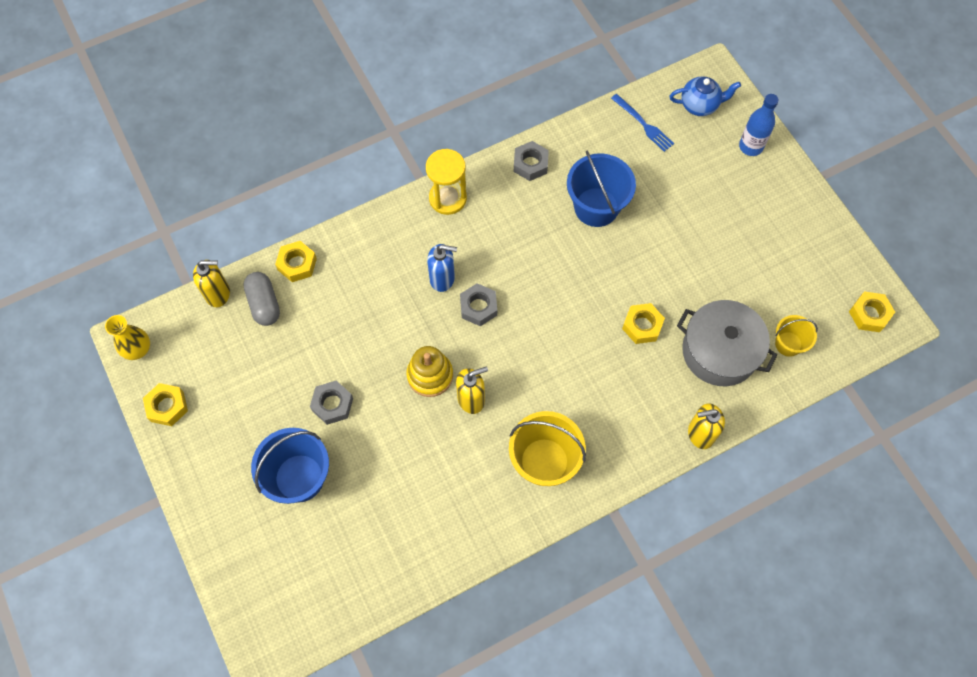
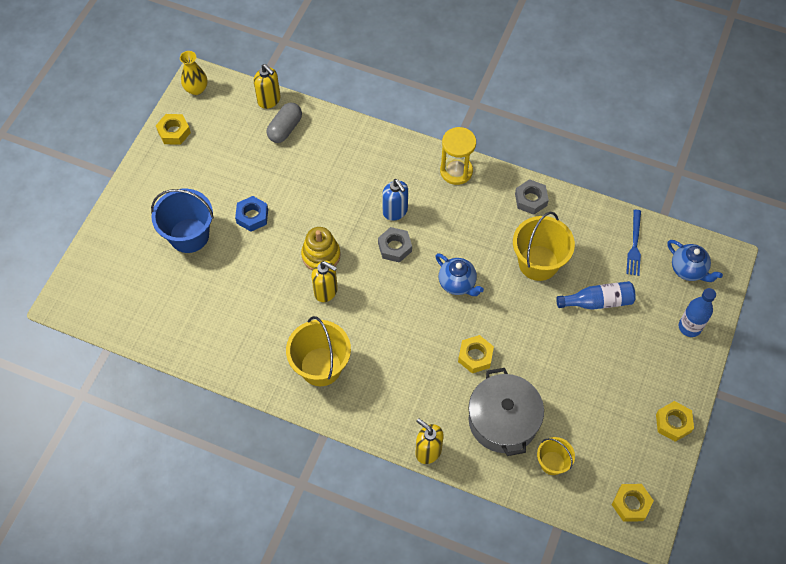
camera: 50 degrees right, 5 degrees down
yellow nut [275,241,317,282] -> yellow nut moved to [656,401,694,442]
grey nut [310,381,353,425] -> blue nut [235,196,268,232]
blue bucket [567,151,636,227] -> yellow bucket [513,212,575,281]
none -> blue teapot [435,253,484,296]
none -> blue bottle [556,281,636,310]

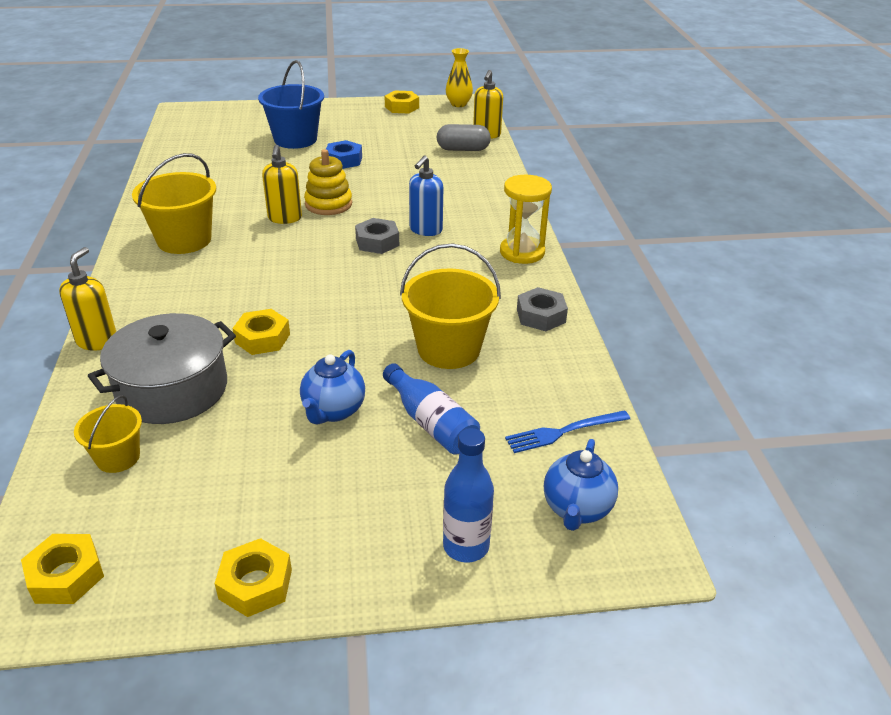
camera: 60 degrees right, 25 degrees down
blue teapot [435,253,484,296] -> blue teapot moved to [300,350,365,425]

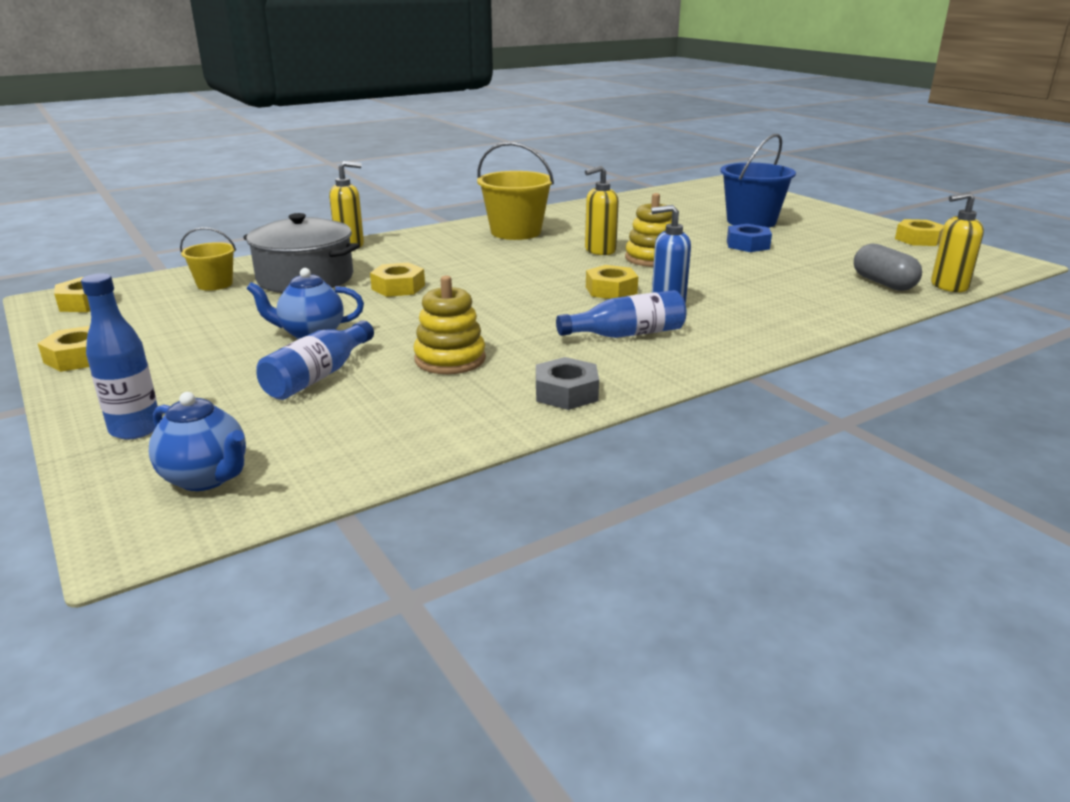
camera: 65 degrees right, 10 degrees down
grey nut [355,218,399,254] -> yellow nut [586,265,638,299]
yellow bucket [400,243,501,369] -> yellow stacking toy [414,276,486,374]
yellow vase [446,48,473,107] -> none
yellow hourglass [500,175,552,264] -> none
blue fork [505,410,630,453] -> none
blue teapot [544,439,618,531] -> blue teapot turned 135 degrees counterclockwise [149,392,246,491]
none -> blue bottle [556,290,686,338]

